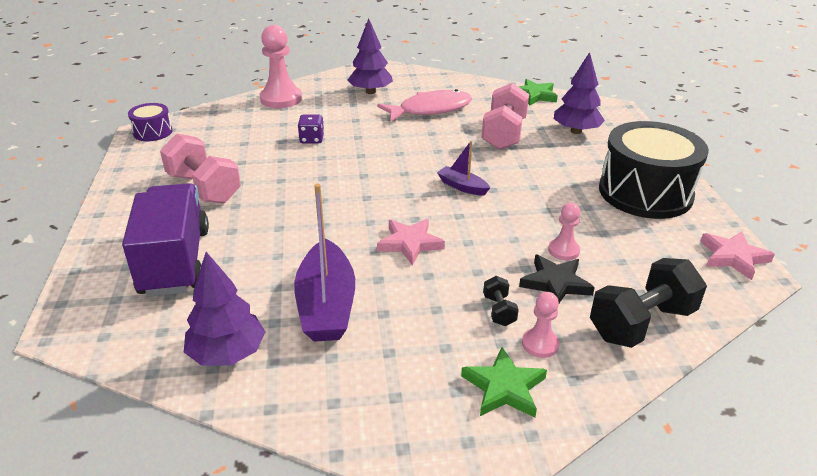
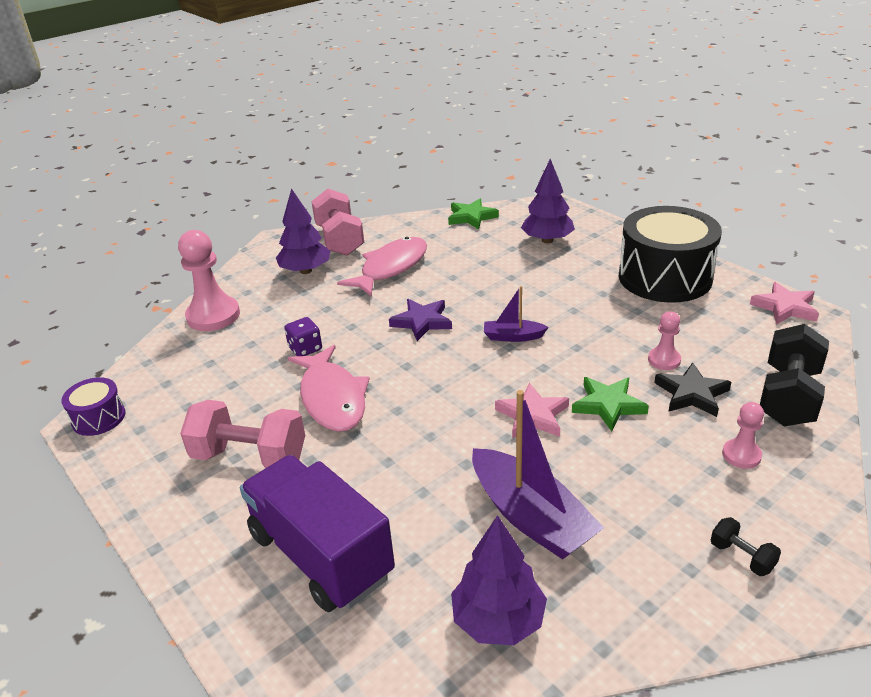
camera: 30 degrees left, 0 degrees up
green star [461,347,547,418] -> green star moved to [572,377,649,431]
pink dumbbell [482,83,529,150] -> pink dumbbell moved to [311,189,364,256]
black dumbbell [483,276,519,326] -> black dumbbell moved to [711,517,781,576]
none -> pink fish [288,345,370,432]
none -> purple star [389,299,452,341]

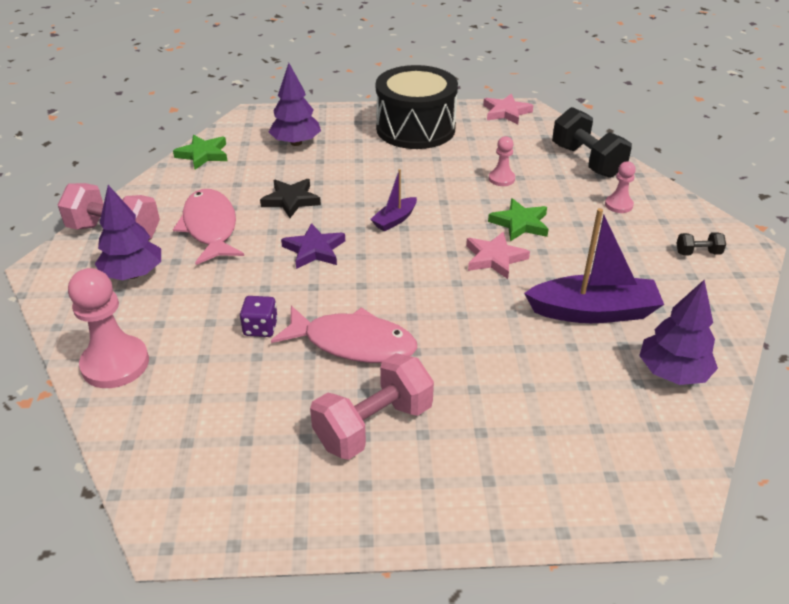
camera: 55 degrees left, 5 degrees up
purple drum [61,377,126,436] -> none
purple truck [240,455,395,612] -> none
black star [654,362,731,417] -> black star moved to [260,179,321,218]

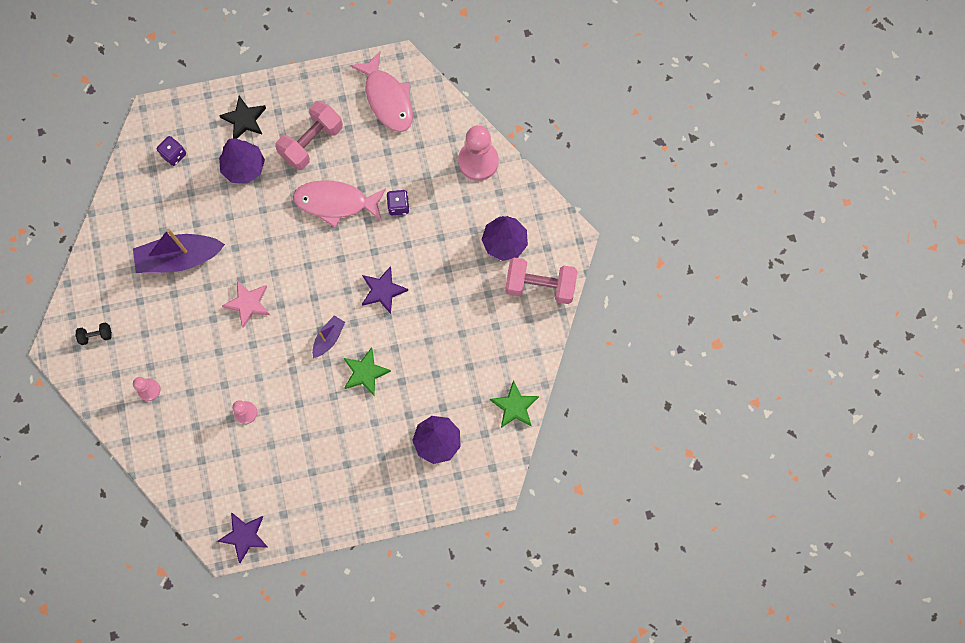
camera: 170 degrees right, 35 degrees up
pink fish [173,189,244,265] -> pink fish moved to [350,51,413,132]
black star [260,179,321,218] -> black star moved to [219,96,266,139]
black drum [376,65,458,149] -> none
pink star [483,94,534,124] -> purple star [217,513,268,563]
green star [488,198,549,241] -> green star moved to [344,347,391,396]
black dumbbell [552,107,632,178] -> none
purple tree [639,280,718,385] -> purple tree moved to [219,138,265,184]
none -> purple dice [157,136,186,166]

